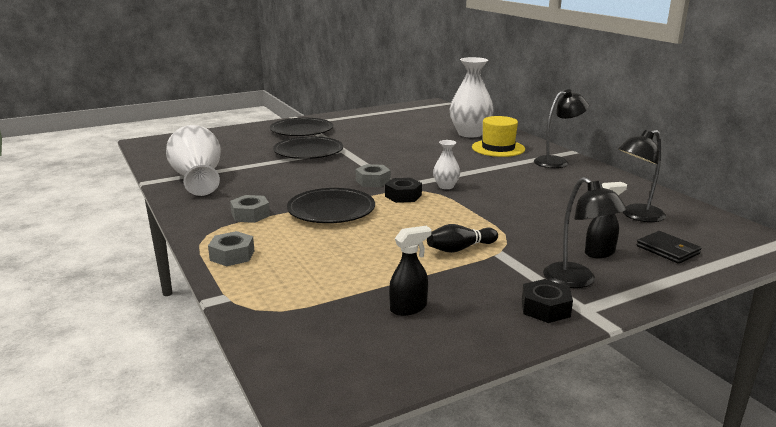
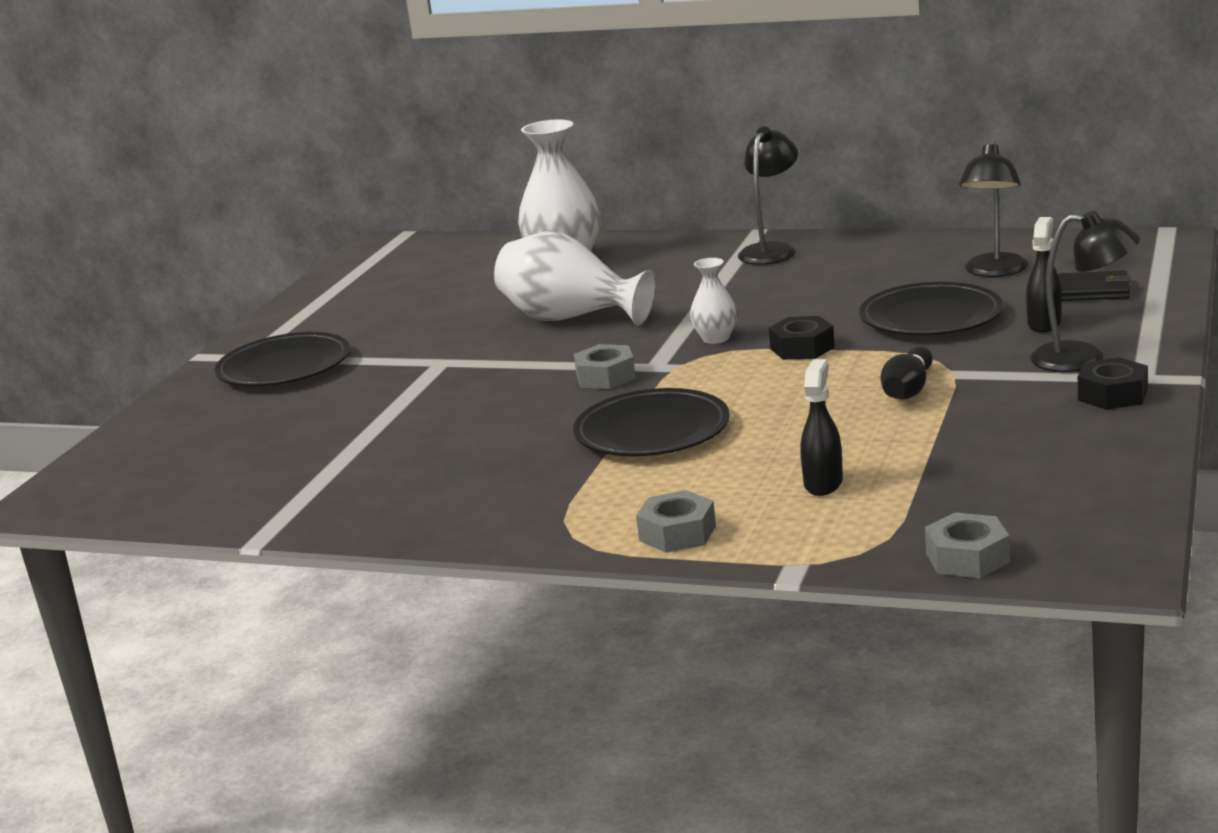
camera: 40 degrees left, 0 degrees up
white vase [166,125,221,196] -> white vase moved to [494,231,656,326]
grey nut [230,195,270,223] -> grey nut moved to [925,512,1010,578]
black plate [273,136,343,159] -> black plate moved to [859,282,1003,335]
black nut [385,178,422,203] -> black nut moved to [769,316,835,360]
black spray bottle [389,226,432,316] -> black spray bottle moved to [800,359,843,496]
yellow hat [472,116,525,157] -> none

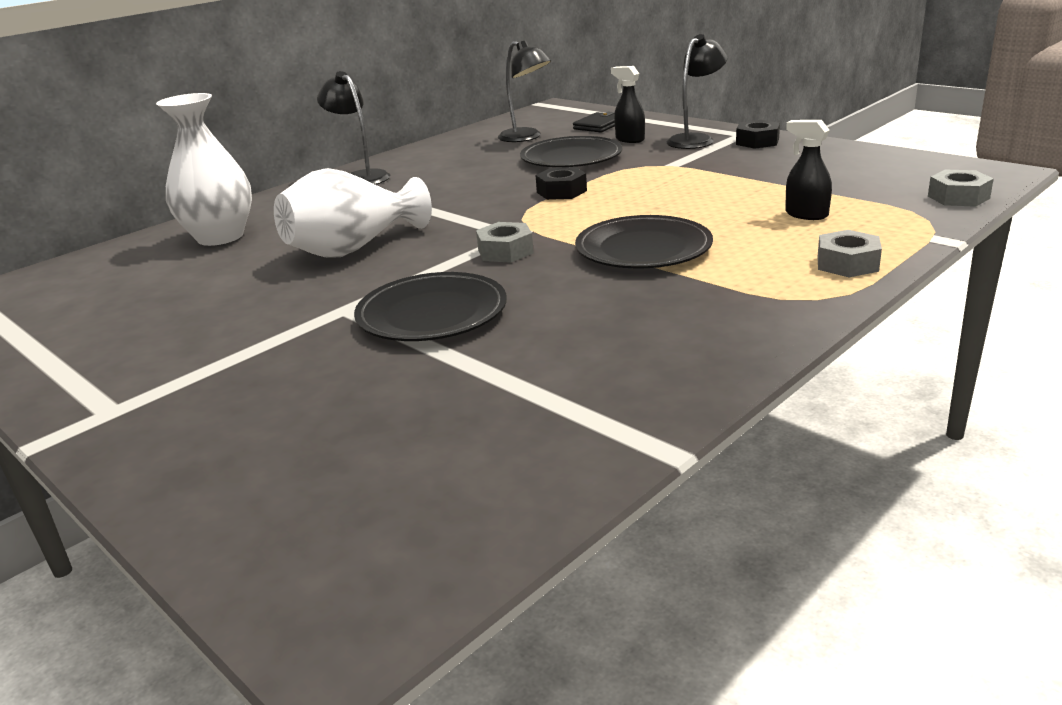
camera: 65 degrees left, 5 degrees up
black plate [215,332,350,387] -> black plate moved to [354,272,507,341]
white vase [690,258,737,344] -> none
black bowling pin [880,346,933,400] -> none

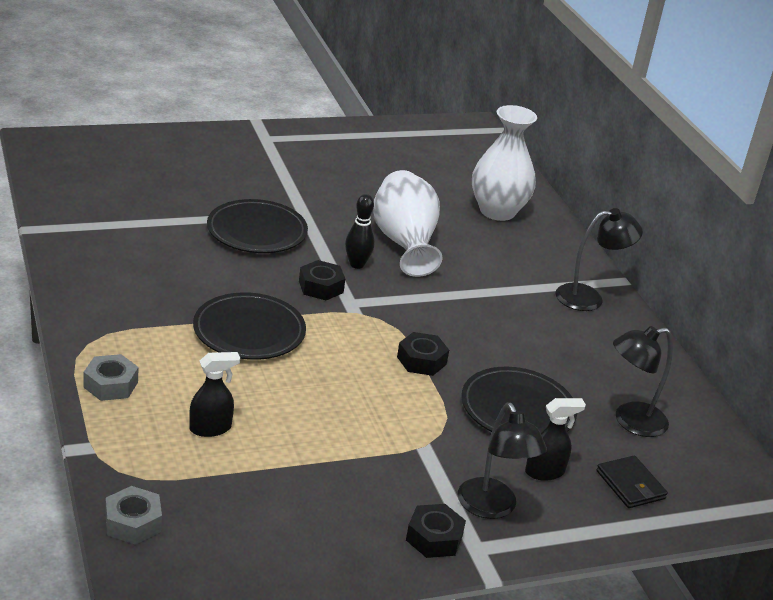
camera: 110 degrees right, 5 degrees up
grey nut [476,222,534,263] -> black nut [299,260,345,300]
none -> black bowling pin [345,194,375,269]

